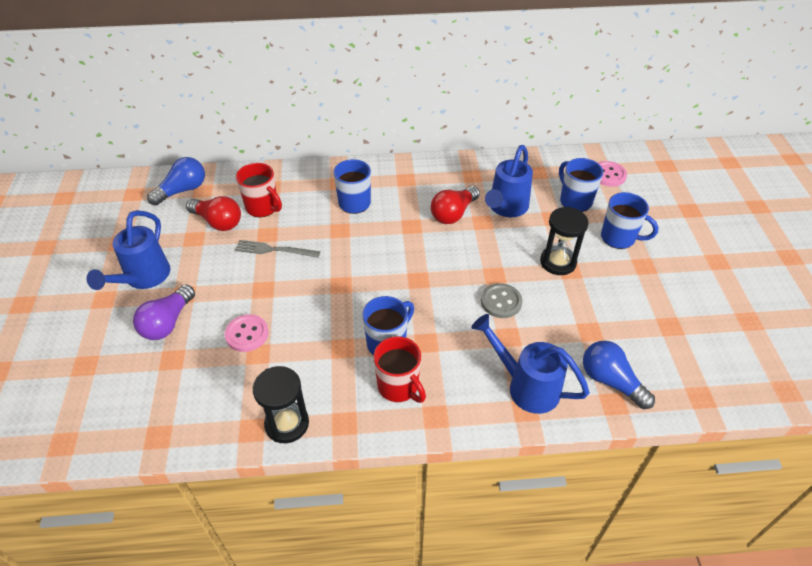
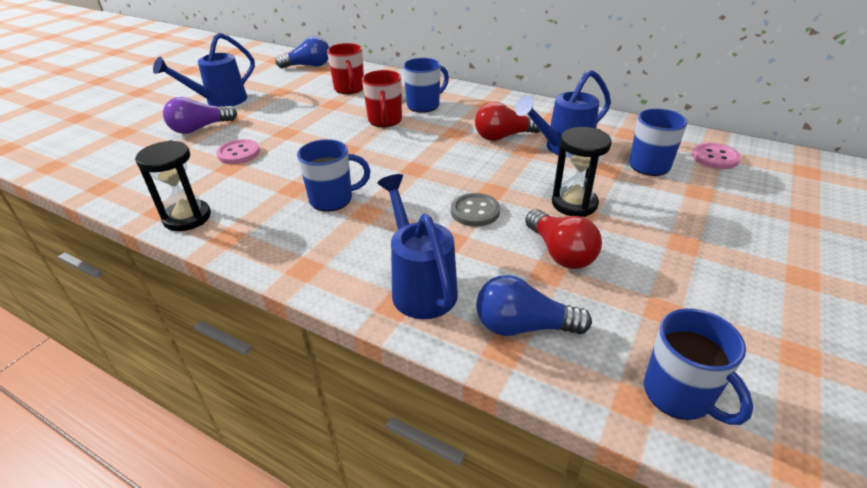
camera: 35 degrees right, 10 degrees down
red light bulb [186,196,241,231] -> red light bulb moved to [525,209,602,269]
grey fork [235,240,320,258] -> none
red mug [373,336,426,403] -> red mug moved to [362,70,402,127]
blue light bulb [583,341,655,409] -> blue light bulb turned 75 degrees counterclockwise [476,275,592,336]
blue mug [601,192,659,249] -> blue mug moved to [644,308,753,425]

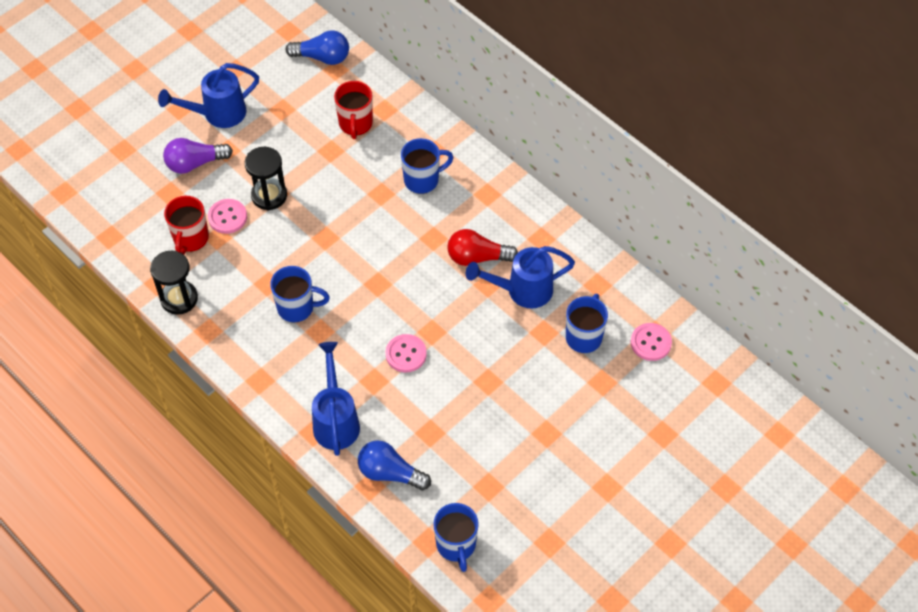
camera: 15 degrees right, 20 degrees up
red mug [362,70,402,127] -> red mug moved to [164,196,209,255]
grey button [451,193,500,227] -> pink button [386,334,427,372]
red light bulb [525,209,602,269] -> none
black hourglass [552,127,612,217] -> black hourglass moved to [245,147,287,210]

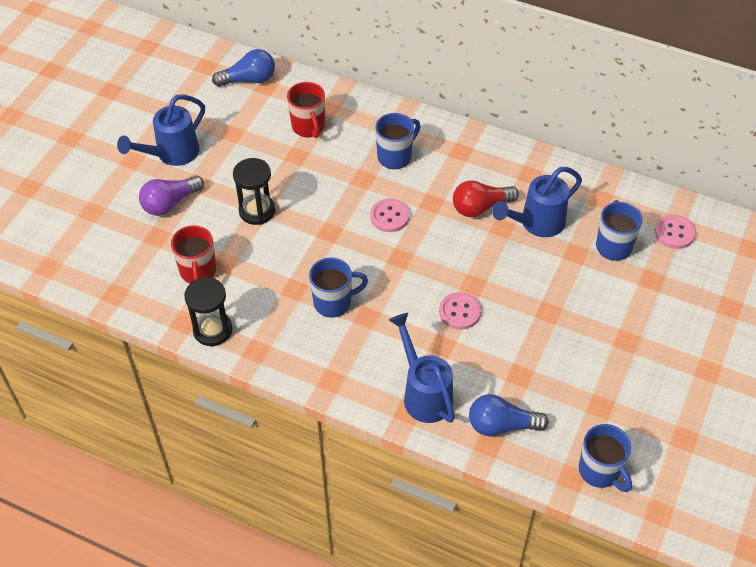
camera: 20 degrees left, 5 degrees down
pink button [208,199,247,234] -> pink button moved to [370,199,410,232]

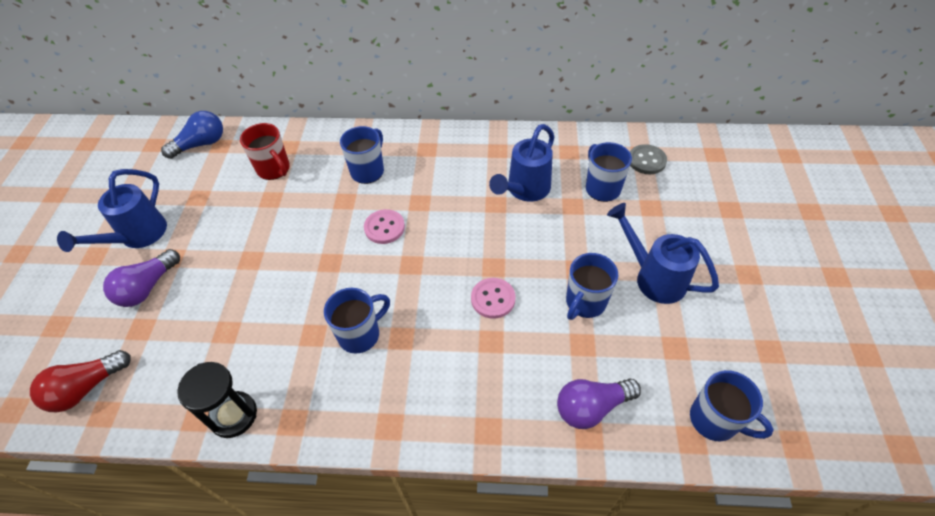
camera: 20 degrees left, 0 degrees up
red mug [171,225,216,283] -> none
black hourglass [233,158,275,225] -> none
blue watering can [389,313,455,423] -> blue watering can moved to [607,203,719,304]
red light bulb [453,180,519,217] -> red light bulb moved to [30,350,131,412]
blue light bulb [469,394,549,436] -> purple light bulb [557,378,641,429]
pink button [655,215,696,249] -> grey button [630,144,667,174]
none -> blue mug [566,253,619,320]

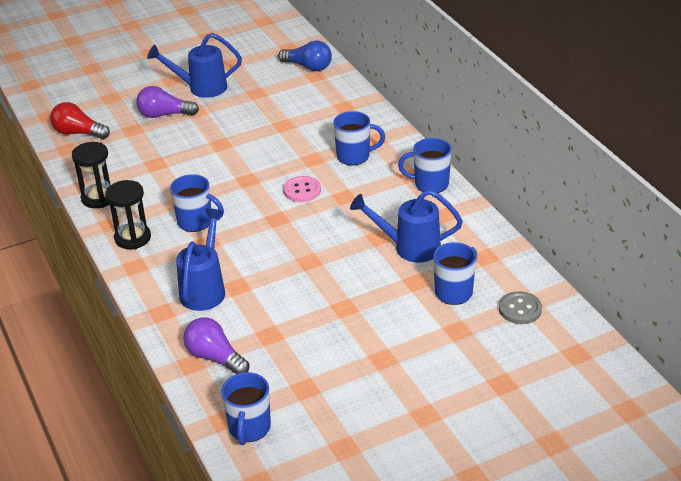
camera: 60 degrees right, 15 degrees down
red mug [240,123,290,180] -> none
pink button [471,278,516,319] -> none
blue mug [566,253,619,320] -> blue mug moved to [398,138,452,193]
blue watering can [607,203,719,304] -> blue watering can moved to [176,208,225,311]
none -> black hourglass [106,180,151,249]

